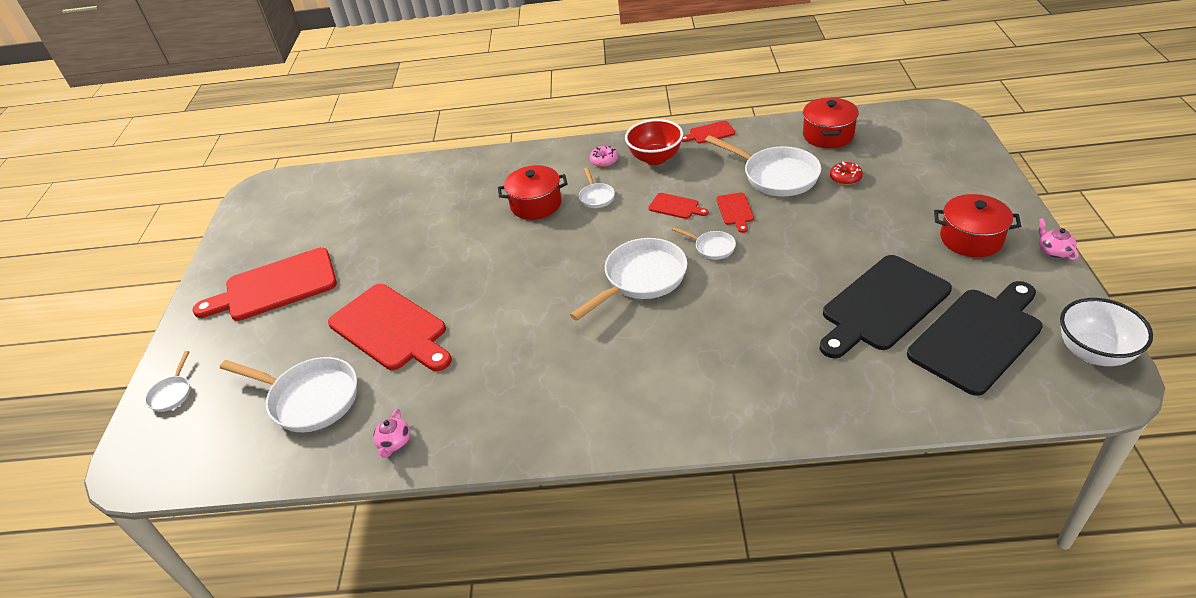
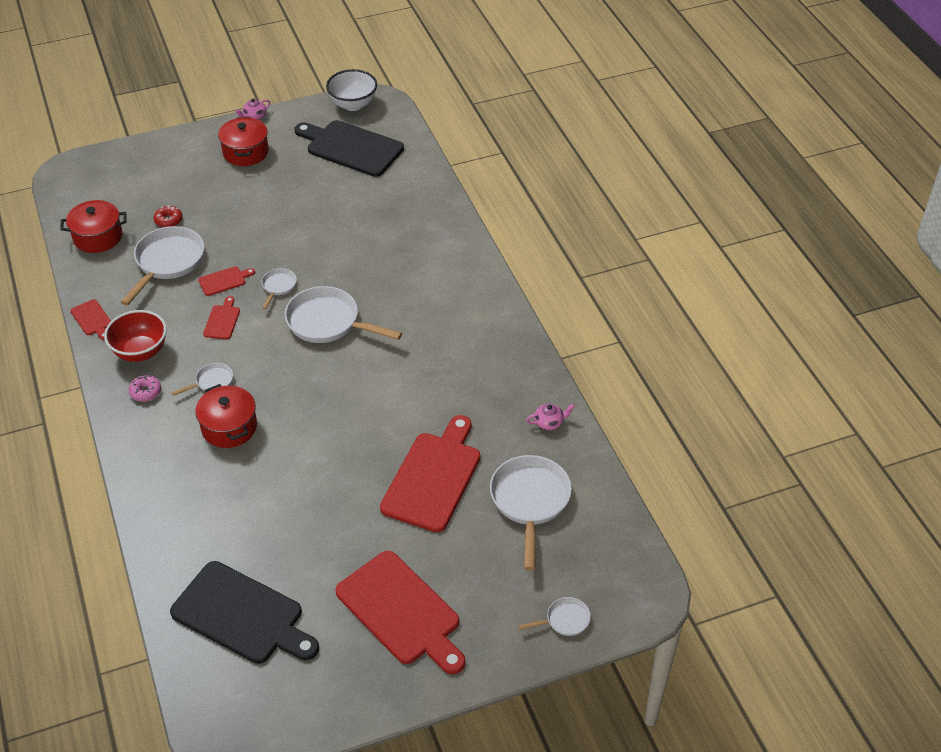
camera: 115 degrees left, 5 degrees up
black cutting board [819,255,952,358] -> black cutting board moved to [170,561,319,664]

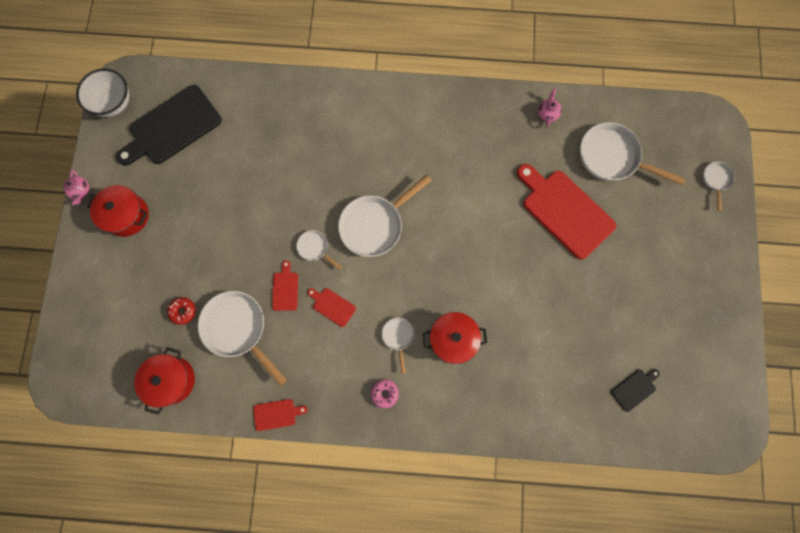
camera: 65 degrees left, 30 degrees up
red bowl [104,310,167,362] -> none
black cutting board [170,561,319,664] -> black cutting board [611,369,660,412], size x0.45
red cutting board [335,551,466,674] -> none

